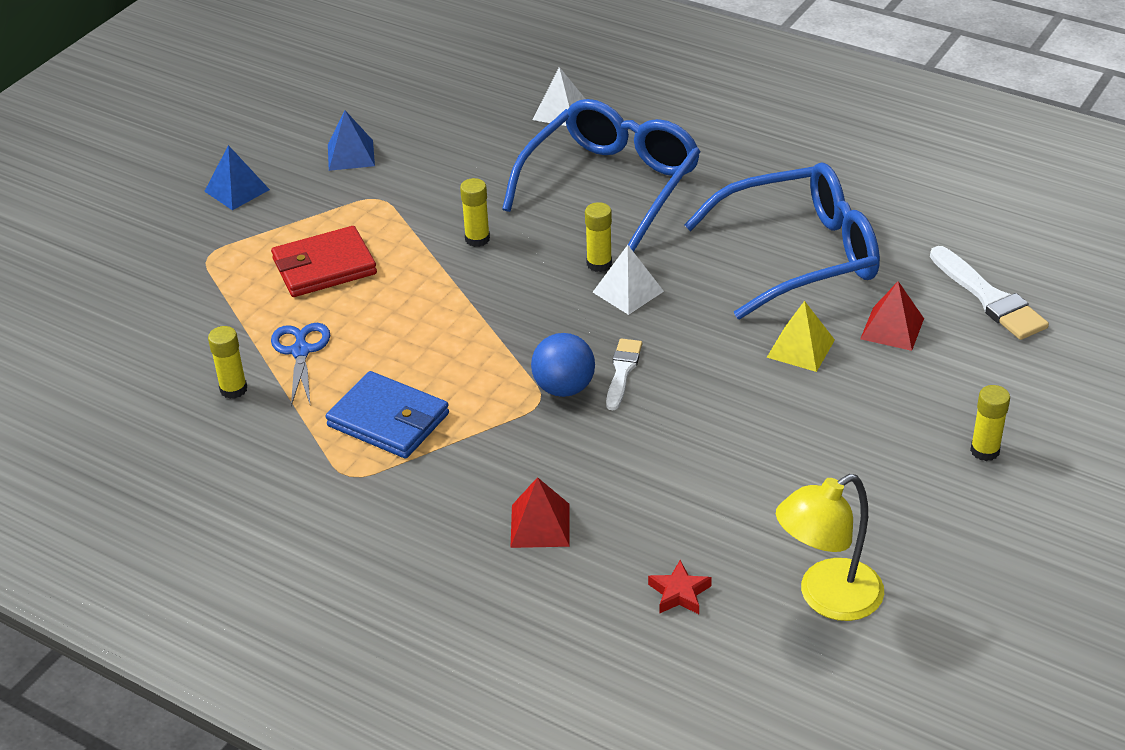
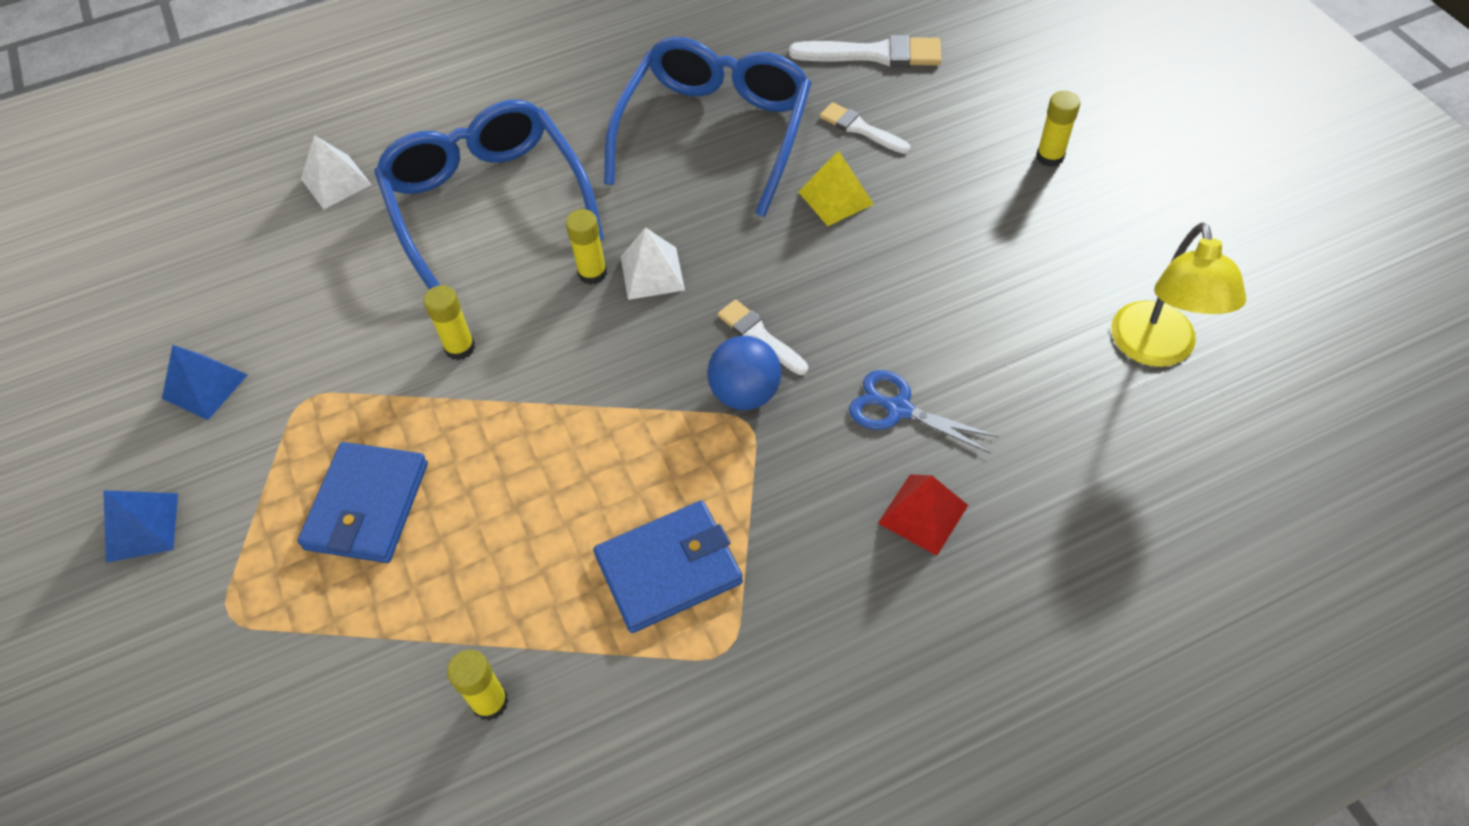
camera: 55 degrees left, 15 degrees up
red wallet [271,226,377,297] -> blue wallet [297,442,428,563]
blue scissors [271,323,330,406] -> blue scissors moved to [849,370,999,454]
red star [648,560,712,614] -> none
red pyramid [860,281,924,351] -> white brush [820,102,911,154]

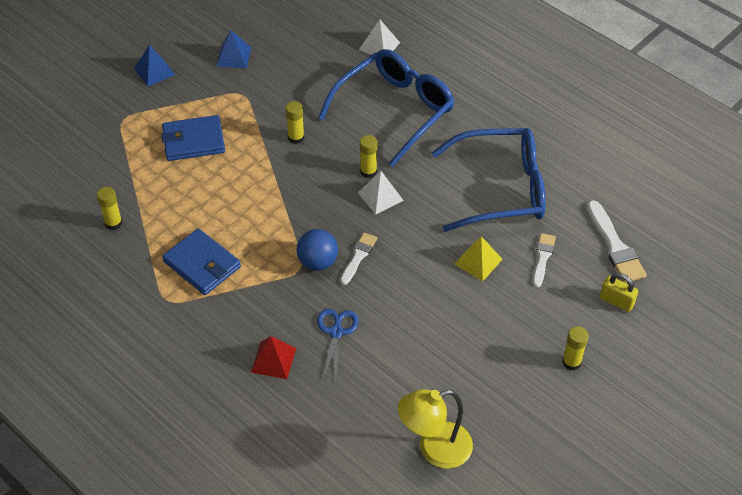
camera: 65 degrees right, 5 degrees down
none -> yellow padlock [600,273,638,312]

